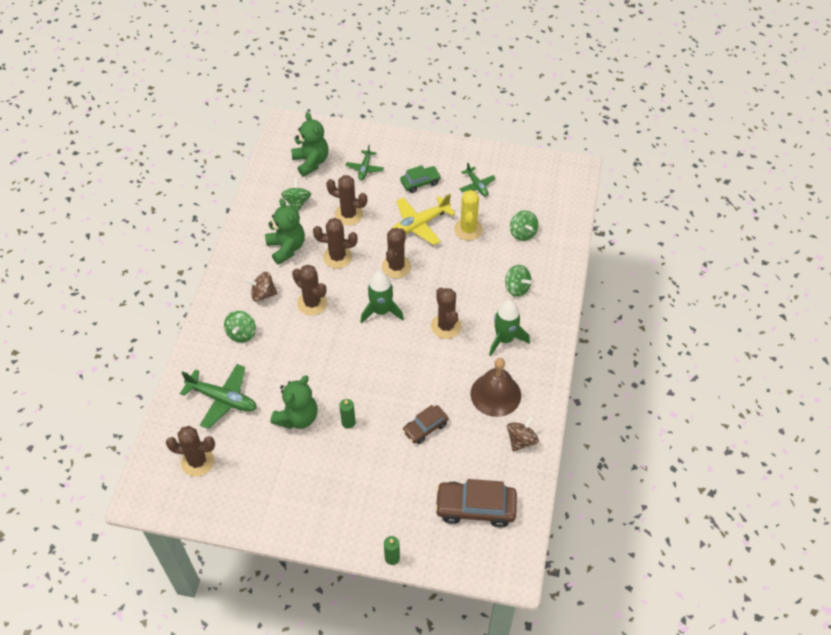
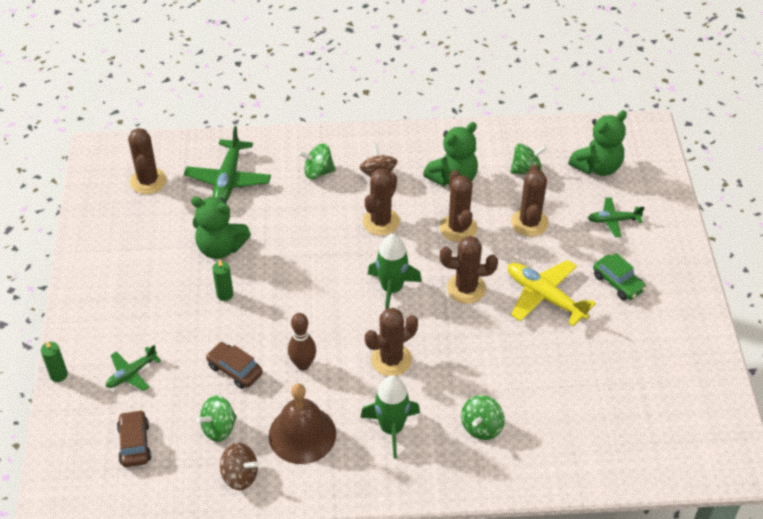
camera: 75 degrees right, 5 degrees down
brown car [434,479,517,527] -> brown car [117,410,151,467], size x0.60
yellow cactus [454,190,483,240] -> none
green plane [459,163,496,197] -> green plane moved to [106,345,161,391]
green spinning top [510,210,539,241] -> green spinning top moved to [196,396,237,442]
none -> brown bowling pin [288,313,316,370]

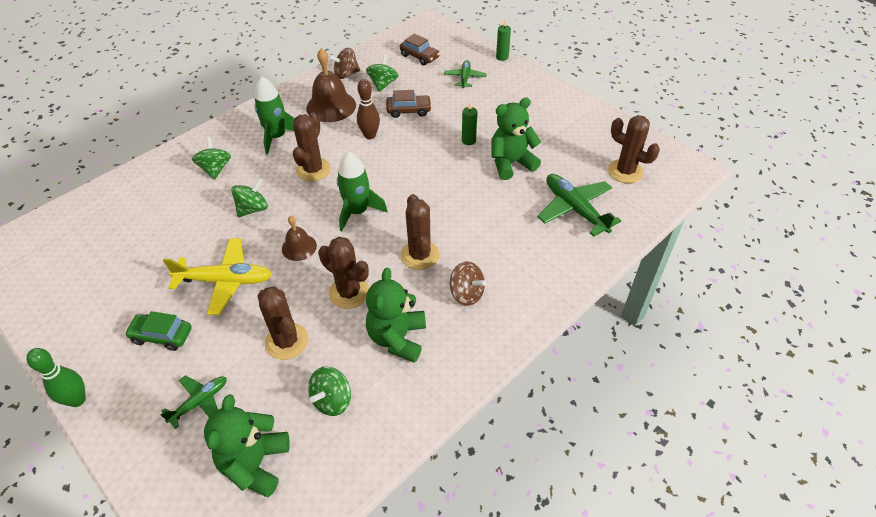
camera: 140 degrees right, 0 degrees up
green spinning top [299,143,336,179] -> green spinning top moved to [231,178,268,217]
brown cactus [440,236,498,304] -> brown bell [282,216,317,261]
none -> green bowling pin [26,348,86,407]

